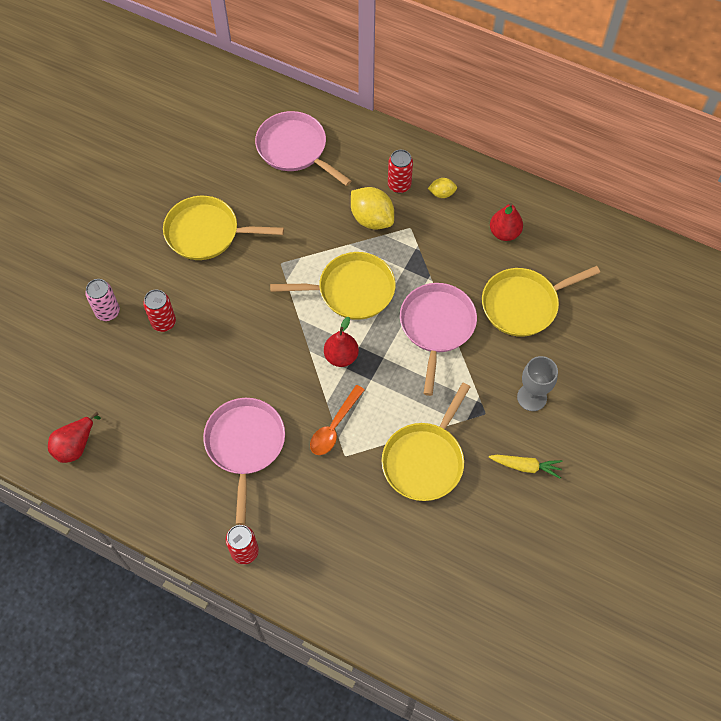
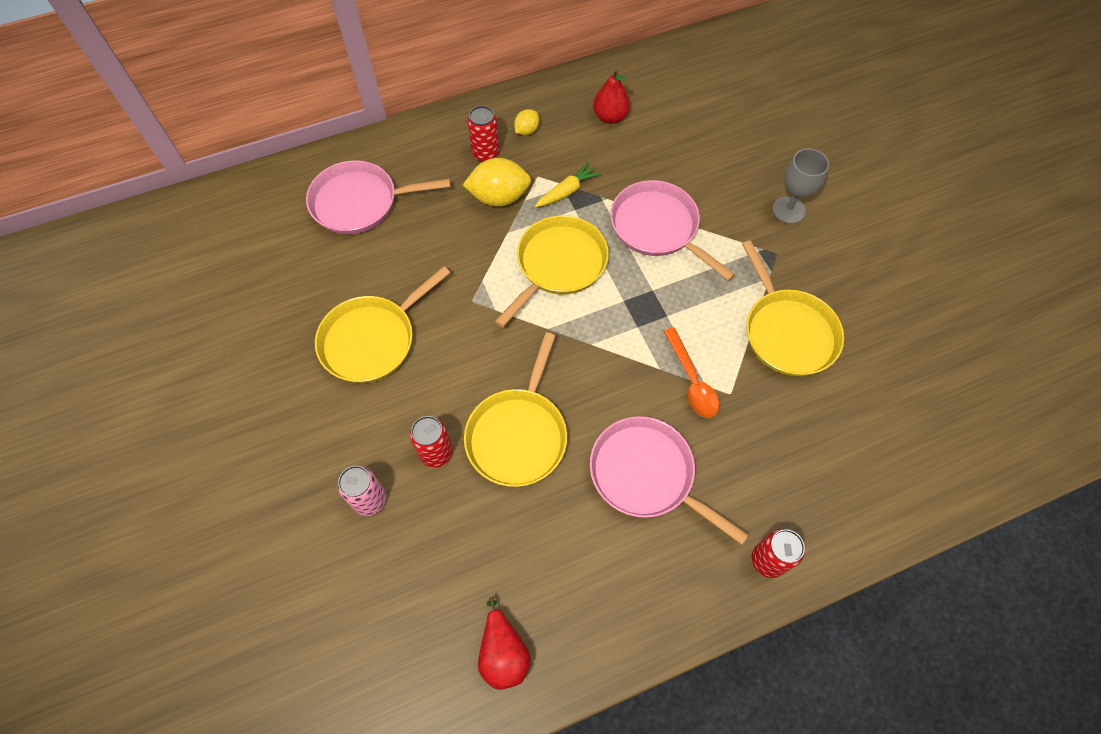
camera: 50 degrees left, 0 degrees up
red pear [324,317,359,367] -> none
yellow pan [482,266,600,337] -> yellow pan moved to [464,332,567,487]
yellow carrot [489,455,563,479] -> yellow carrot moved to [535,162,601,207]

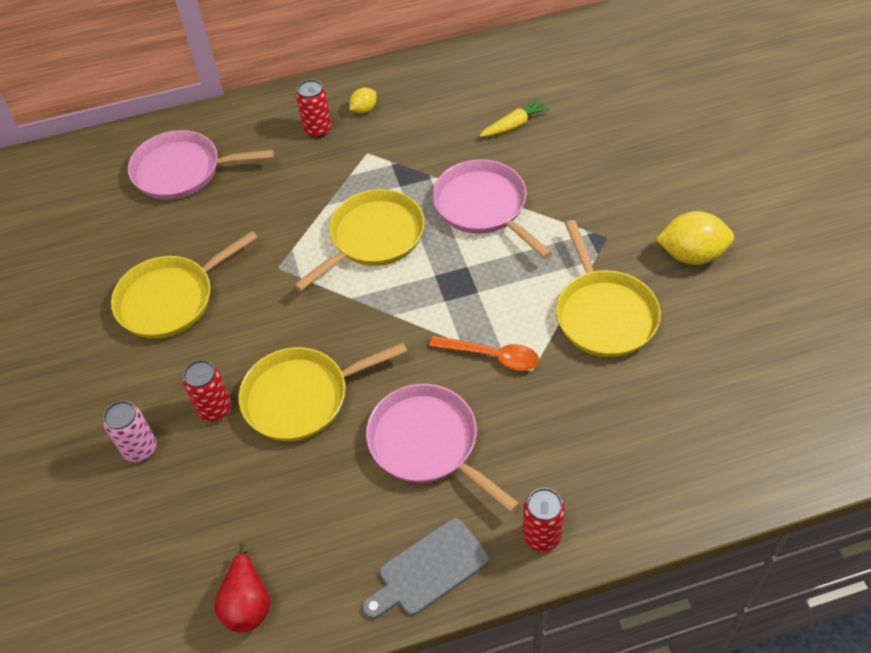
camera: 10 degrees right, 10 degrees down
yellow lemon [463,158,531,207] -> yellow lemon moved to [656,211,734,265]
yellow pan [464,332,567,487] -> yellow pan turned 45 degrees clockwise [239,342,407,441]
yellow carrot [535,162,601,207] -> yellow carrot moved to [479,98,550,137]
red pear [593,70,630,124] -> none
orange spoon [664,327,719,418] -> orange spoon turned 60 degrees counterclockwise [429,336,539,371]
grey goblet [772,149,829,224] -> none
none -> grey cutting board [362,518,489,619]

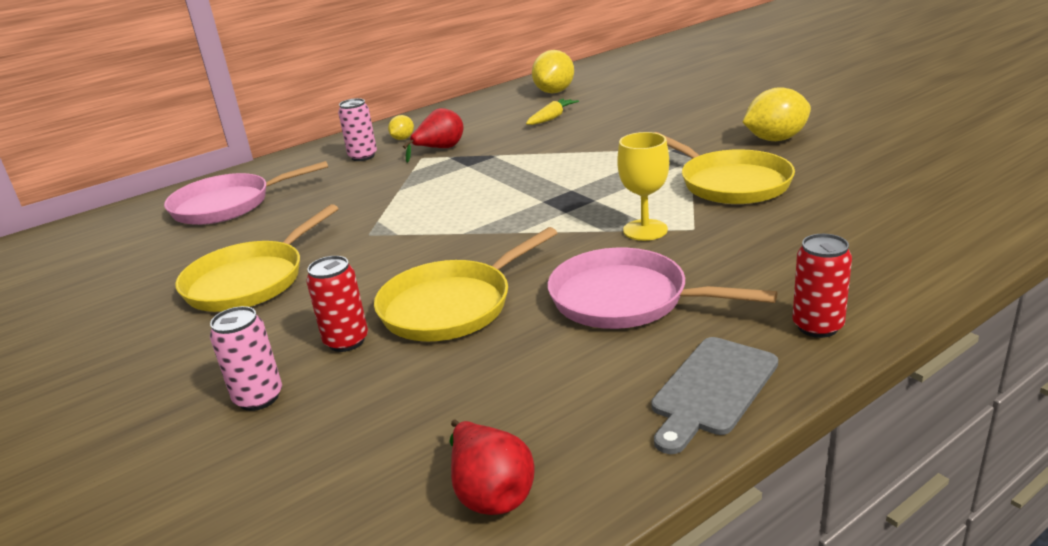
camera: 20 degrees left, 25 degrees down
yellow pan [294,189,425,291] -> none
red can [296,79,332,138] -> pink can [338,98,377,161]
orange spoon [429,336,539,371] -> yellow goblet [617,132,669,241]
pink pan [433,159,552,259] -> none
none -> red pear [403,108,463,163]
none -> yellow lemon [532,50,574,93]

